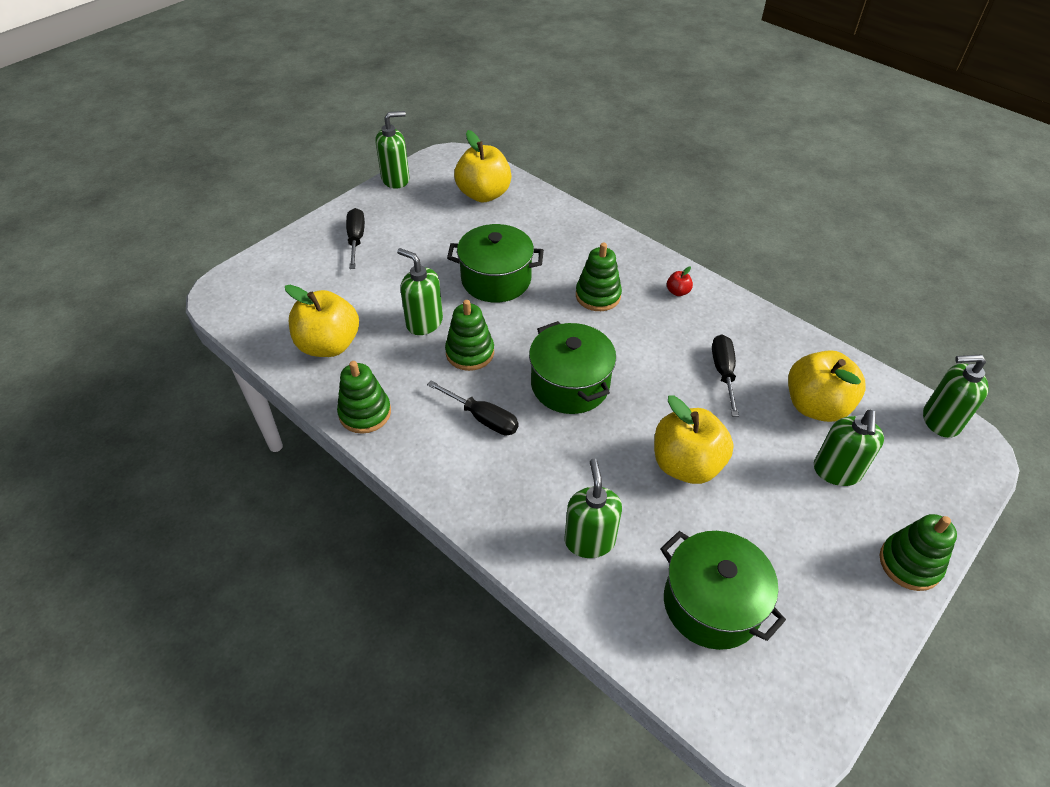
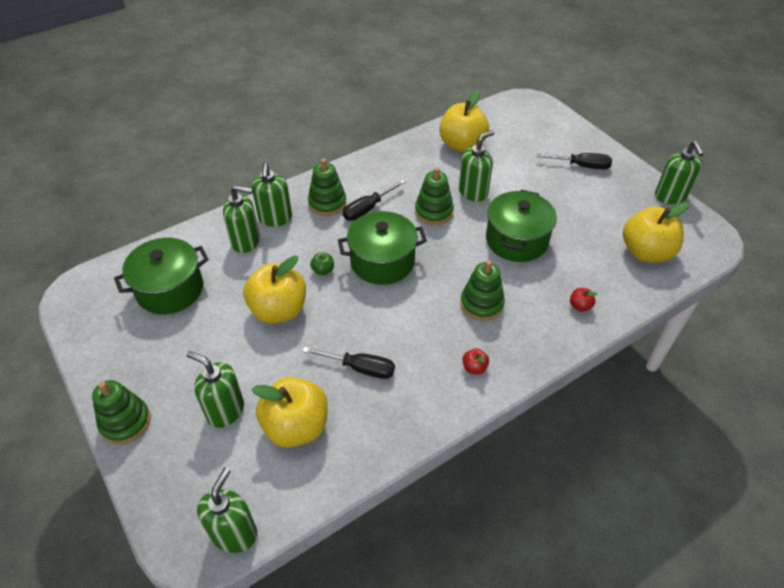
camera: 105 degrees right, 0 degrees up
green stacking toy [337,361,391,434] -> green stacking toy moved to [308,158,346,216]
none -> green soap dispenser [252,163,292,227]
none -> green apple [310,252,334,275]
none -> red apple [570,288,598,312]

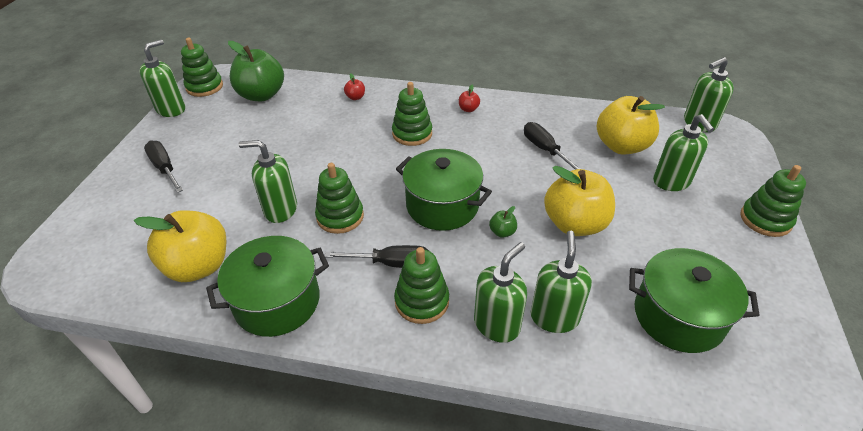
camera: 135 degrees left, 5 degrees down
green soap dispenser [223,185,260,253] -> green soap dispenser turned 45 degrees clockwise [530,231,592,333]
green pot [486,190,557,262] -> green pot moved to [206,236,329,337]
yellow apple [623,202,690,262] -> green apple [228,41,284,101]
none -> green stacking toy [181,38,223,97]

